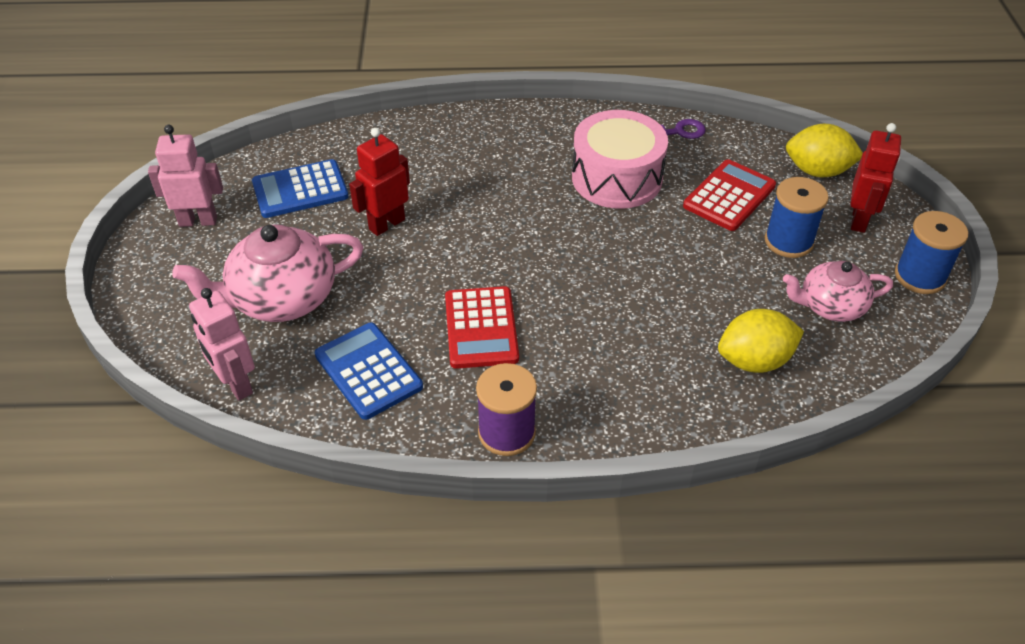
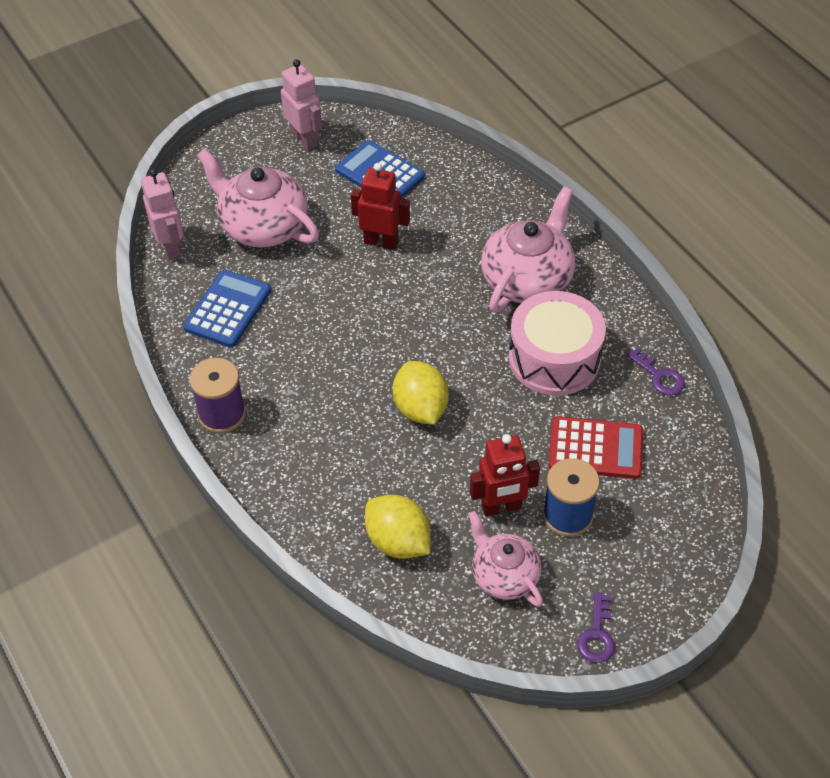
camera: 60 degrees right, 5 degrees up
pink robot [189,288,255,400] -> pink robot turned 135 degrees clockwise [141,169,184,260]
red calculator [445,286,519,369] -> none
yellow lemon [786,124,863,177] -> yellow lemon moved to [393,361,449,425]
red robot [851,123,901,233] -> red robot moved to [470,434,540,517]
blue spool [895,211,968,294] -> purple key [577,592,615,663]
none -> pink teapot [481,187,576,313]

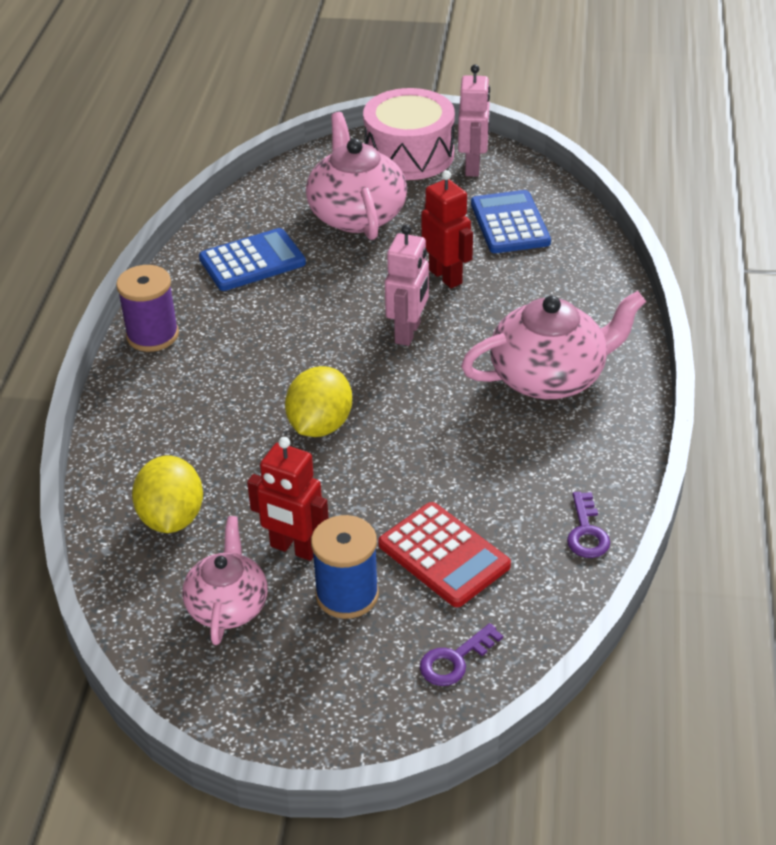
camera: 40 degrees right, 10 degrees down
pink robot [141,169,184,260] -> pink robot moved to [385,225,429,346]
pink drum [509,291,606,396] -> pink drum moved to [363,88,455,180]
purple key [577,592,615,663] -> purple key moved to [420,623,503,686]

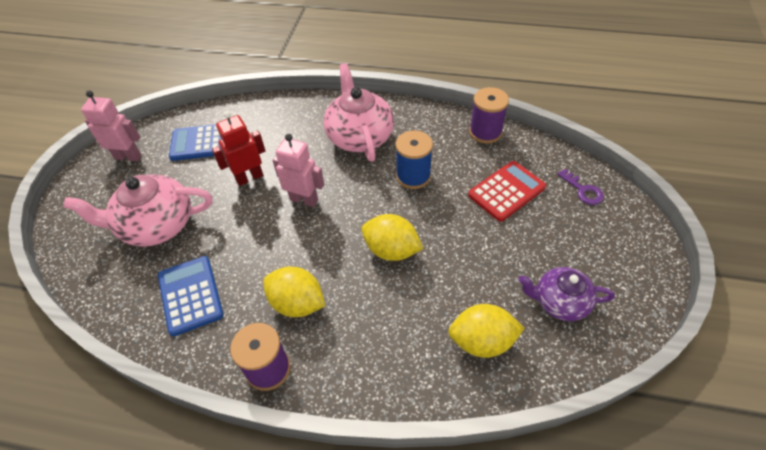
camera: 85 degrees left, 10 degrees up
pink teapot [182,516,268,645] -> purple teapot [518,267,615,321]
red robot [247,437,329,561] -> none
blue spool [311,515,379,619] -> blue spool moved to [396,131,433,189]
pink drum [363,88,455,180] -> none
purple key [567,492,610,558] -> purple spool [469,87,509,143]
none -> yellow lemon [263,266,325,317]

